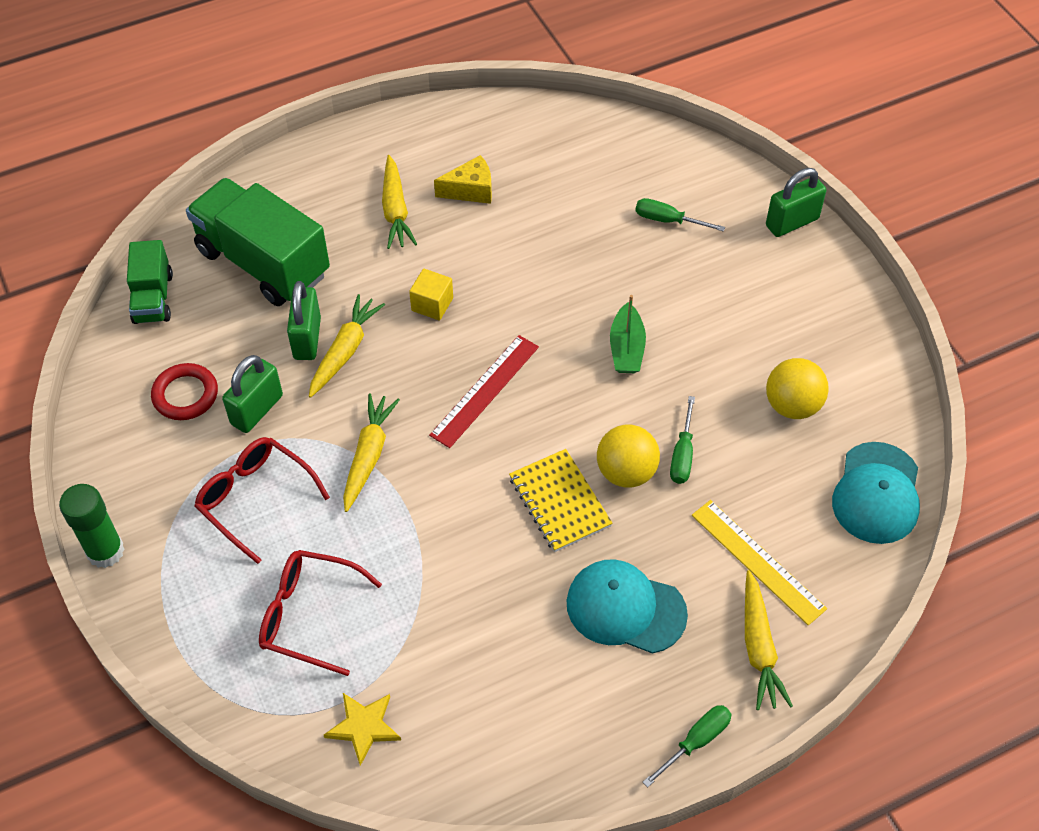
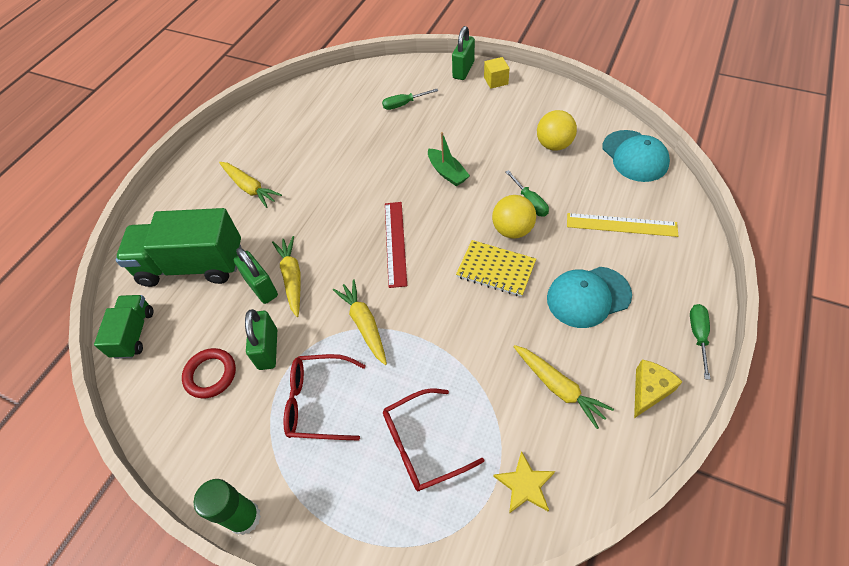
camera: 35 degrees left, 0 degrees up
green truck [127,240,173,324] -> green truck turned 135 degrees counterclockwise [94,295,153,359]
yellow cube [409,269,453,321] -> yellow cube moved to [484,57,510,89]
yellow cheese [434,155,492,204] -> yellow cheese moved to [634,360,683,418]
yellow carrot [745,570,793,710] -> yellow carrot moved to [513,345,614,429]

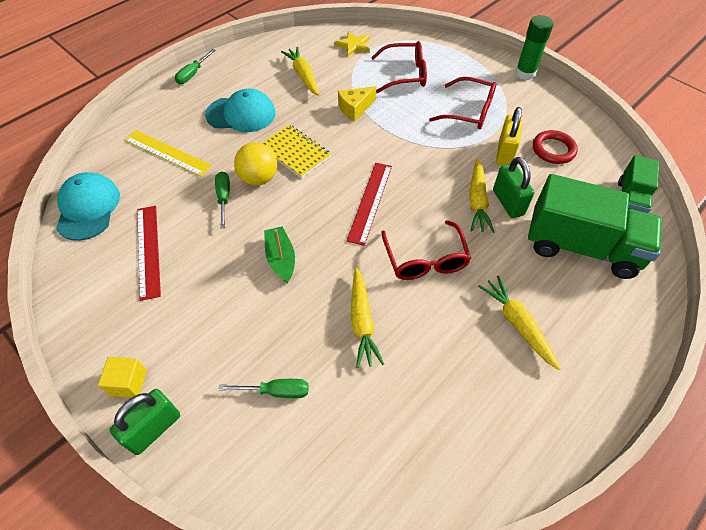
camera: 165 degrees left, 0 degrees up
green padlock [245,309,277,370] -> yellow padlock [496,107,523,166]
yellow carrot [333,279,387,365] -> yellow carrot moved to [351,267,384,368]
yellow ball [537,110,577,151] -> red ruler [137,206,161,301]
yellow cheese [634,360,683,418] -> yellow cheese moved to [338,86,376,122]
none -> red glasses [381,220,471,280]

